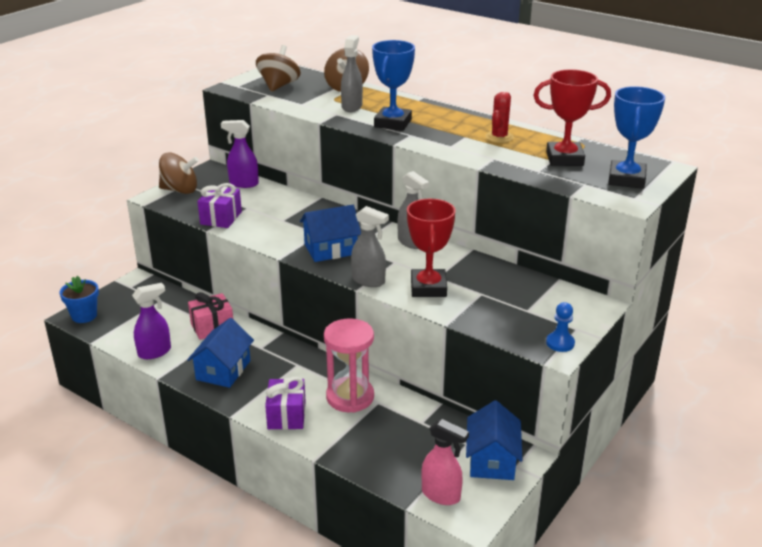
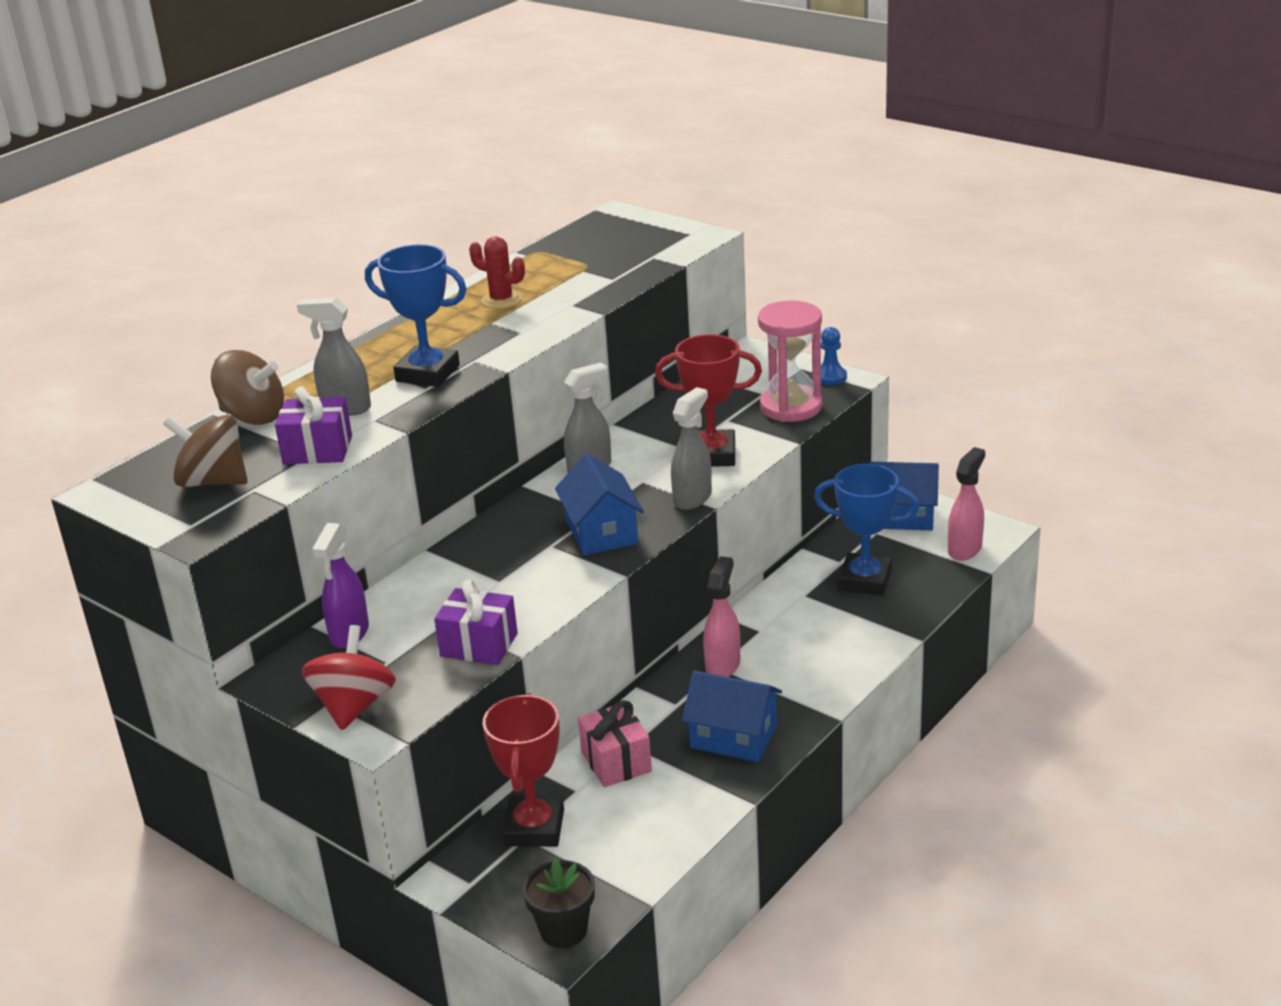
camera: 85 degrees left, 0 degrees up
blue flower pot [59,276,99,323] -> black flower pot [523,858,595,948]
purple spray bottle [132,283,171,359] -> none
brown spinning top [159,153,199,194] -> red spinning top [302,625,396,730]
purple gift [265,377,306,430] -> purple gift moved to [275,386,352,464]
pink hourglass [324,318,374,413] -> pink hourglass moved to [758,301,823,422]
red trophy [533,69,611,166] -> red trophy moved to [483,693,564,847]
blue trophy [608,86,665,189] -> blue trophy moved to [814,464,919,596]
none -> pink spray bottle [703,556,740,677]

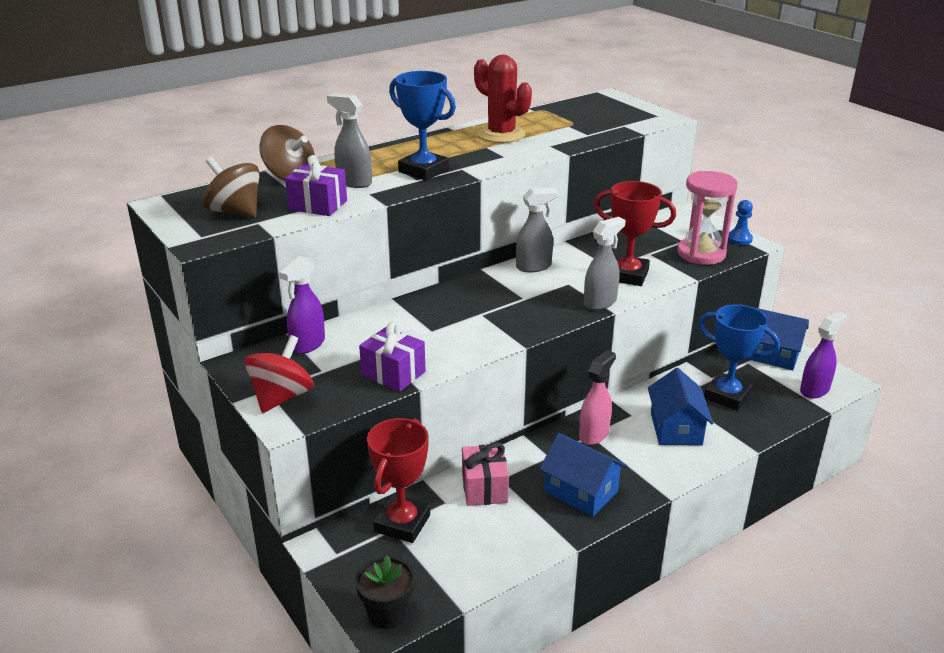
camera: 15 degrees right, 0 degrees up
red cactus [469,236,525,309] -> red cactus [474,55,532,143], size x1.59
blue house [555,454,644,555] -> blue house moved to [648,368,713,445]
pink spray bottle [948,447,985,561] -> purple spray bottle [800,311,847,399]

